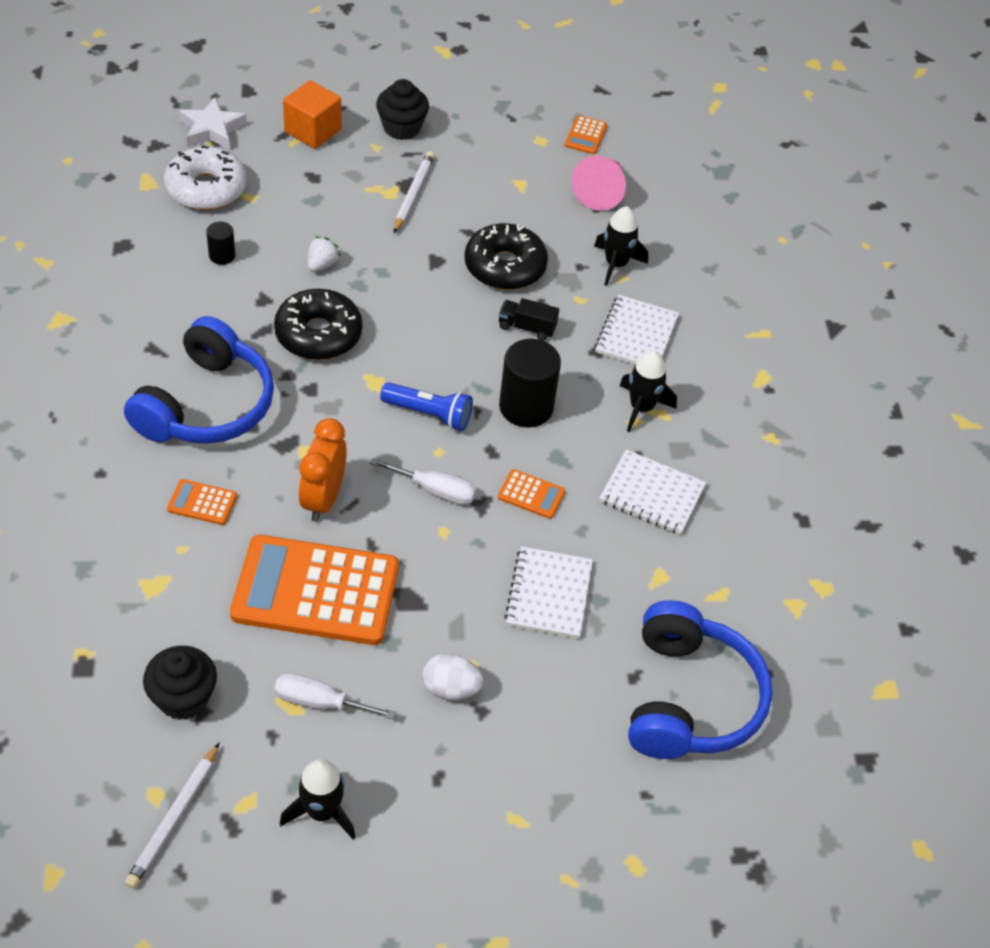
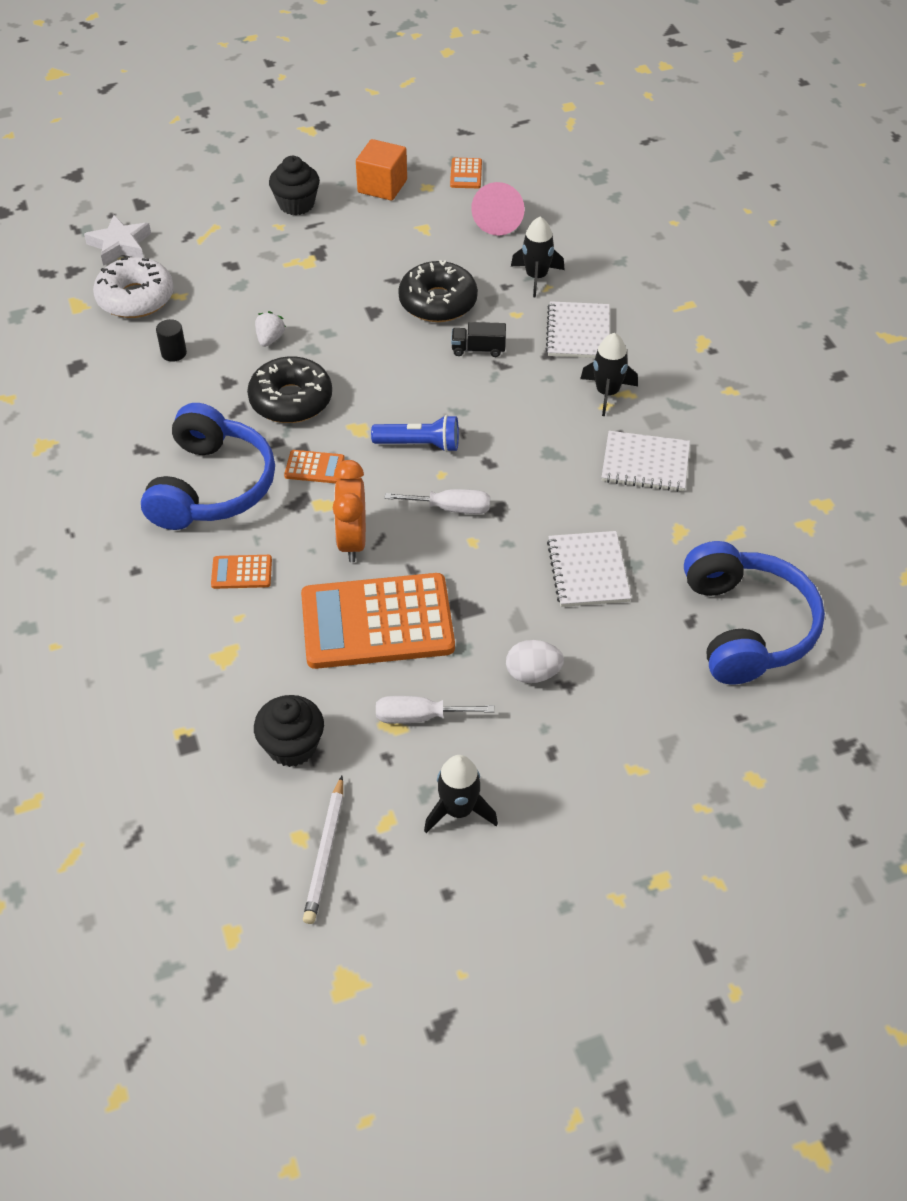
camera: 10 degrees left, 0 degrees up
orange cube [283,80,342,149] -> orange cube moved to [356,139,407,201]
white pencil [394,151,435,233] -> none
orange calculator [498,469,565,519] -> orange calculator moved to [284,450,345,483]
black cylinder [499,339,561,428] -> none

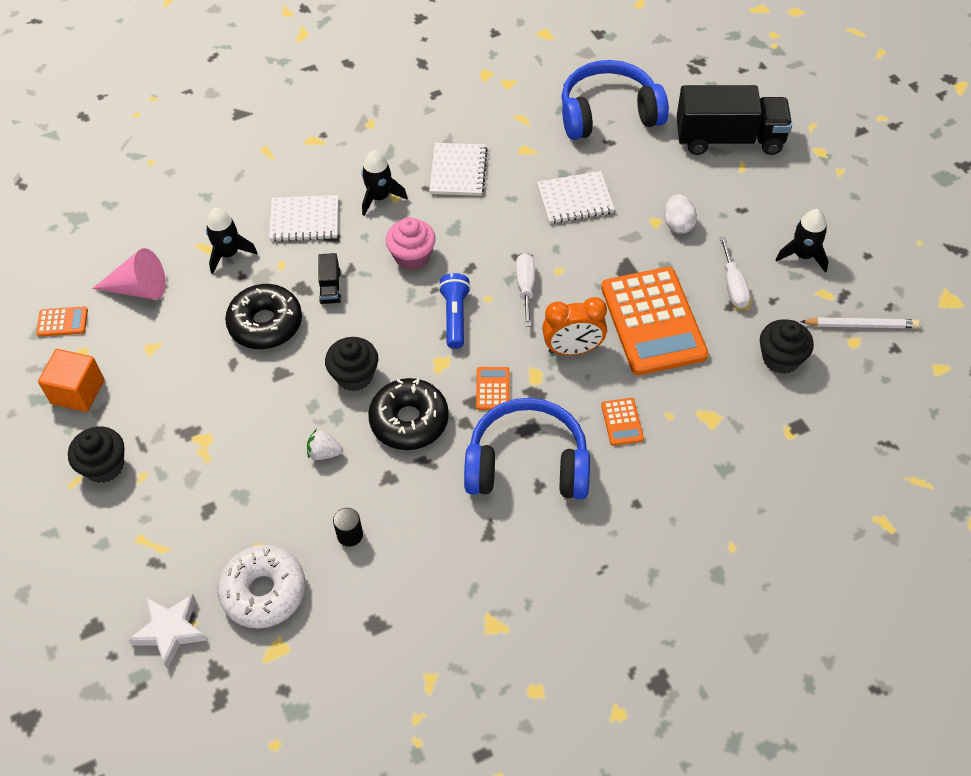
camera: 95 degrees left, 5 degrees up
none -> black cupcake [325,337,378,391]
none -> pink cupcake [385,217,436,270]
none -> black truck [677,85,792,155]

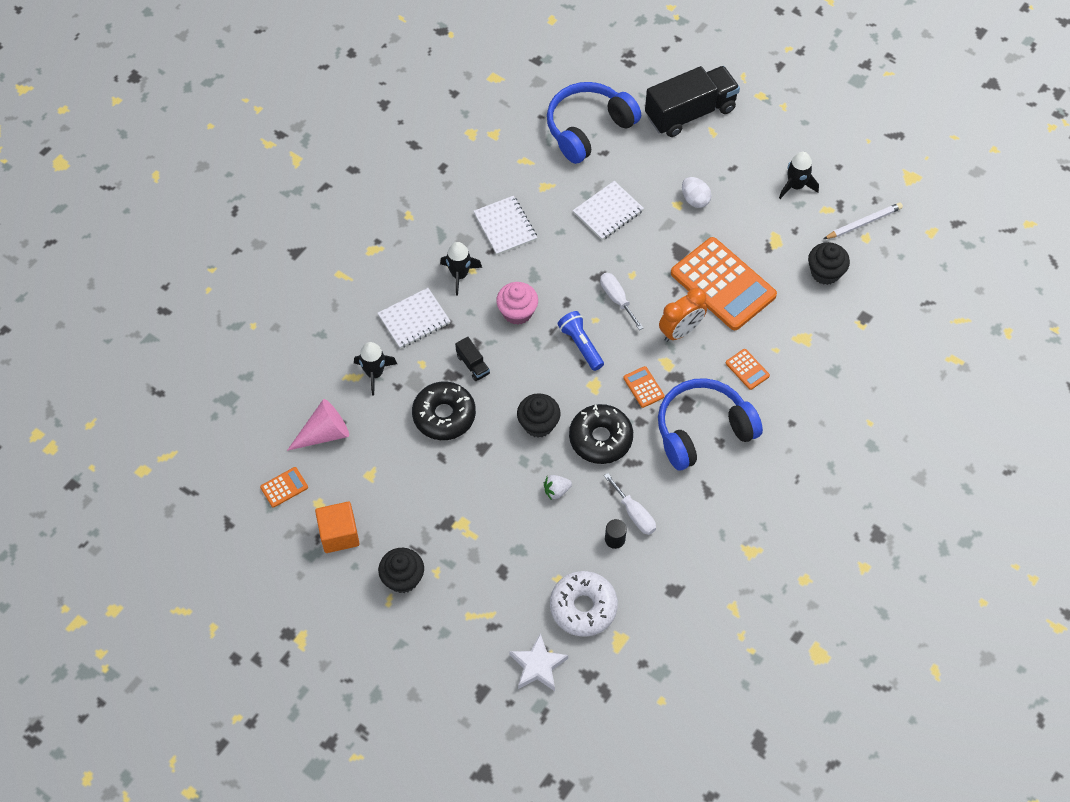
camera: 30 degrees left, 5 degrees up
white screwdriver [720,237,750,308] -> white screwdriver moved to [604,473,656,535]

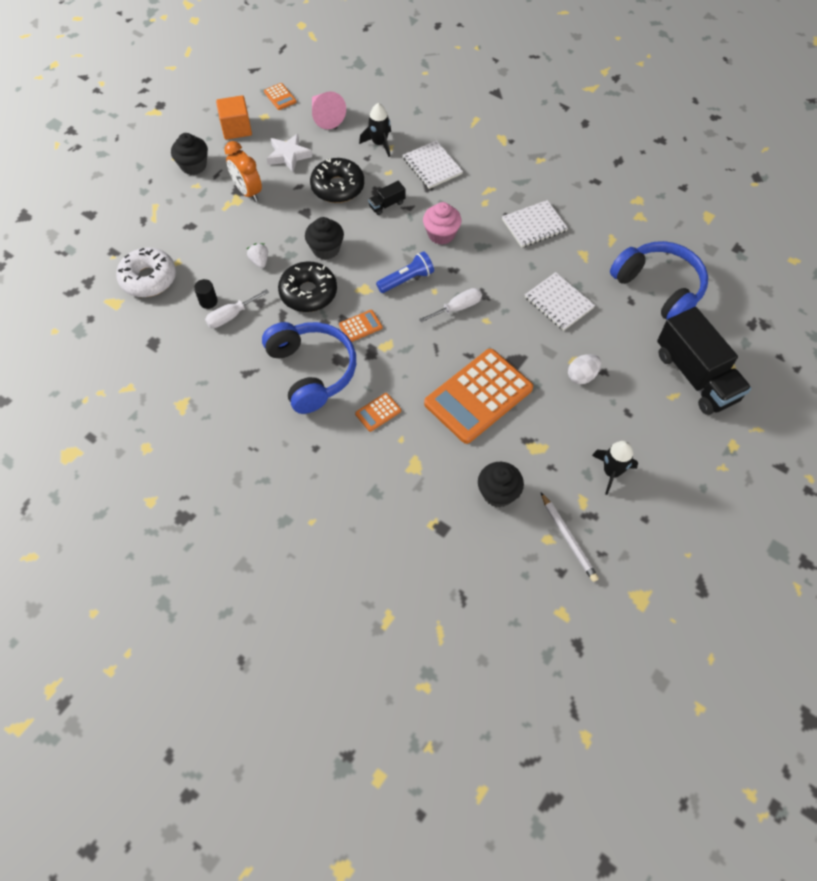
camera: 90 degrees right, 0 degrees up
black rocket [440,242,482,296] -> none
white star [509,633,568,691] -> white star moved to [267,134,312,172]
orange clock [659,288,707,342] -> orange clock moved to [224,141,262,202]

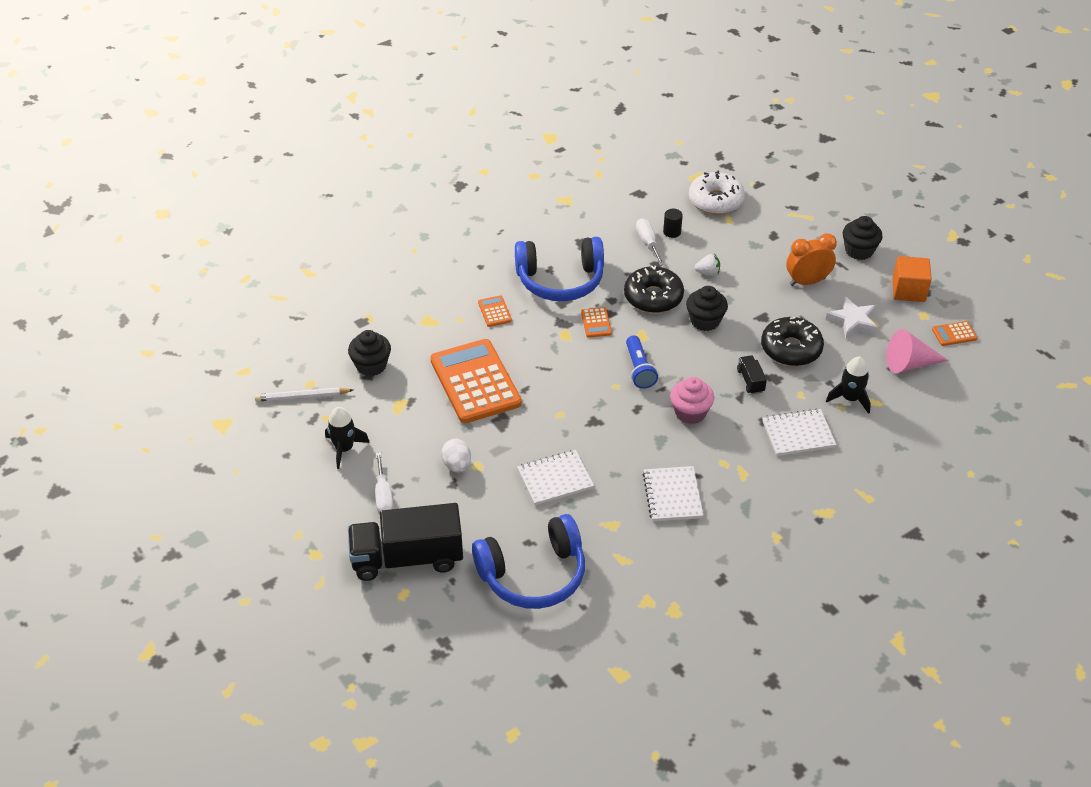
camera: 110 degrees right, 15 degrees down
white screwdriver [419,288,482,323] -> white screwdriver moved to [375,452,394,514]

